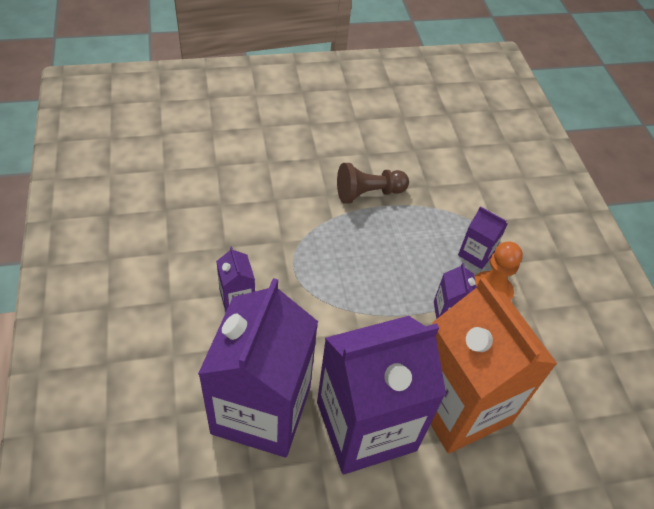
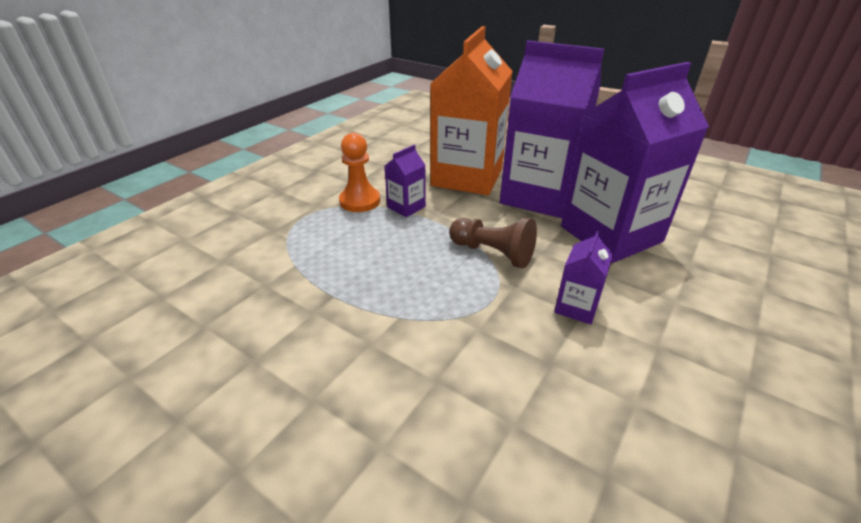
camera: 130 degrees left, 15 degrees down
brown pawn [337,163,409,204] -> brown pawn moved to [449,218,537,268]
purple carton [458,206,507,269] -> none

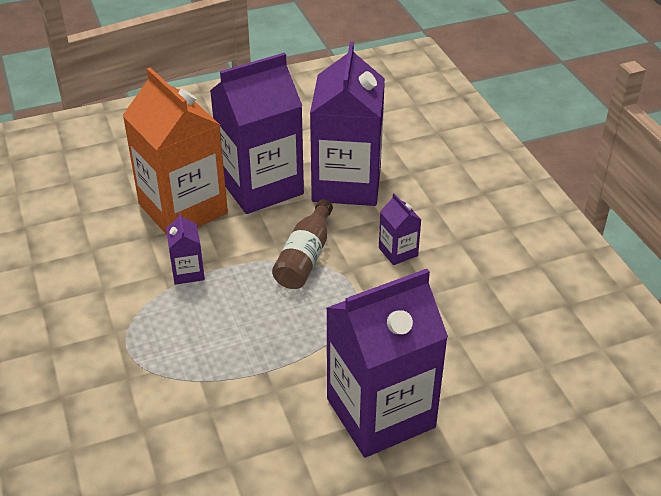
camera: 55 degrees left, 5 degrees up
orange pawn [339,133,380,212] -> none
brown pawn [449,218,537,268] -> brown bottle [272,199,333,289]
none -> purple carton [326,269,448,458]

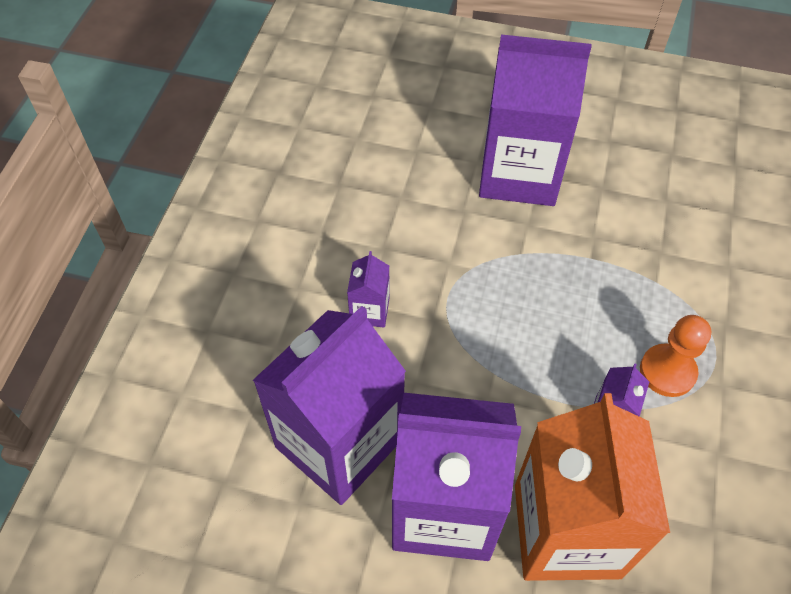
camera: 145 degrees left, 15 degrees up
brown bottle [272,199,333,289] -> none
none -> orange pawn [640,315,711,397]

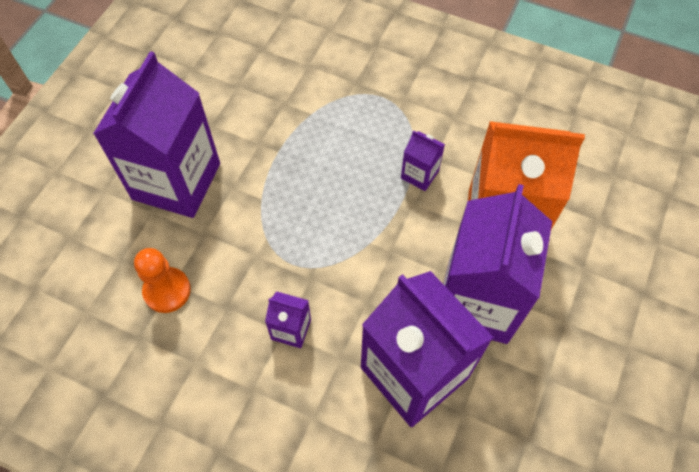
camera: 80 degrees left, 5 degrees up
orange pawn [640,315,711,397] -> orange pawn moved to [134,248,191,313]

